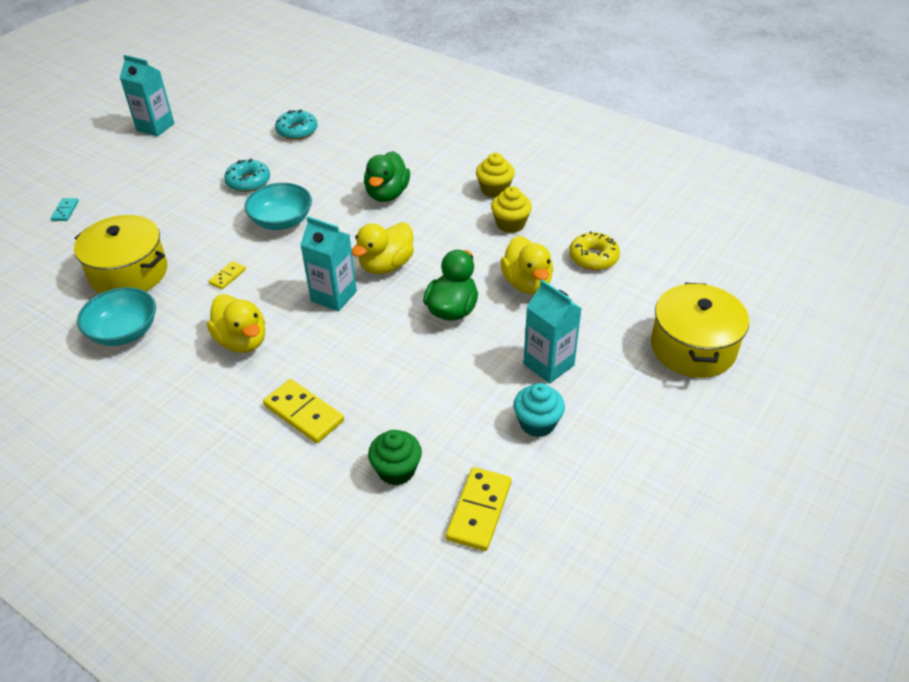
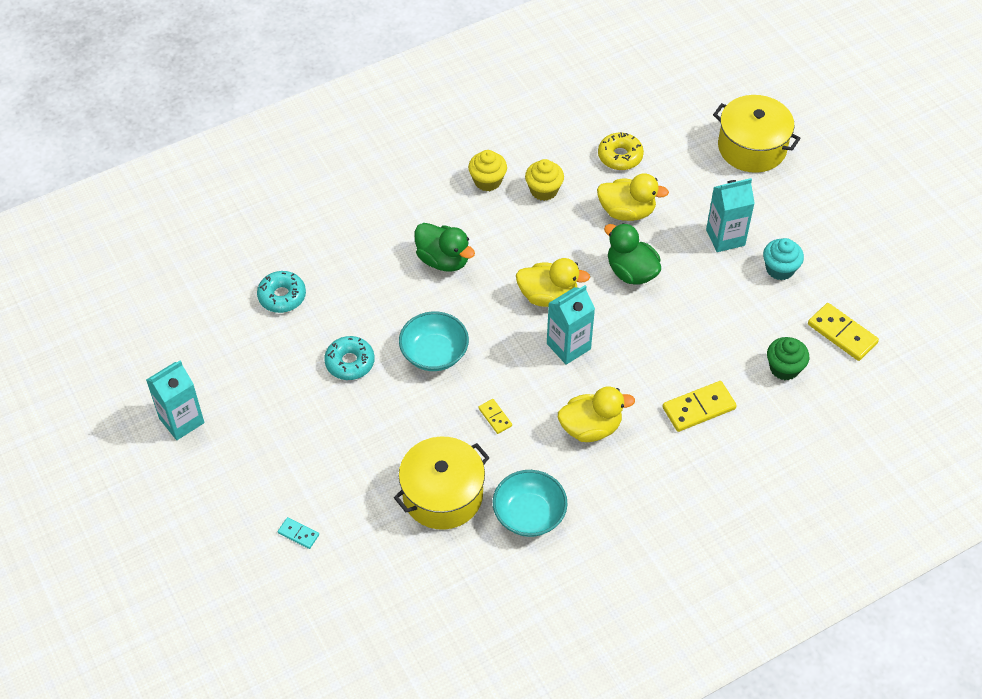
camera: 65 degrees left, 10 degrees up
yellow duck [352,222,414,274] -> yellow duck turned 60 degrees counterclockwise [516,258,590,307]

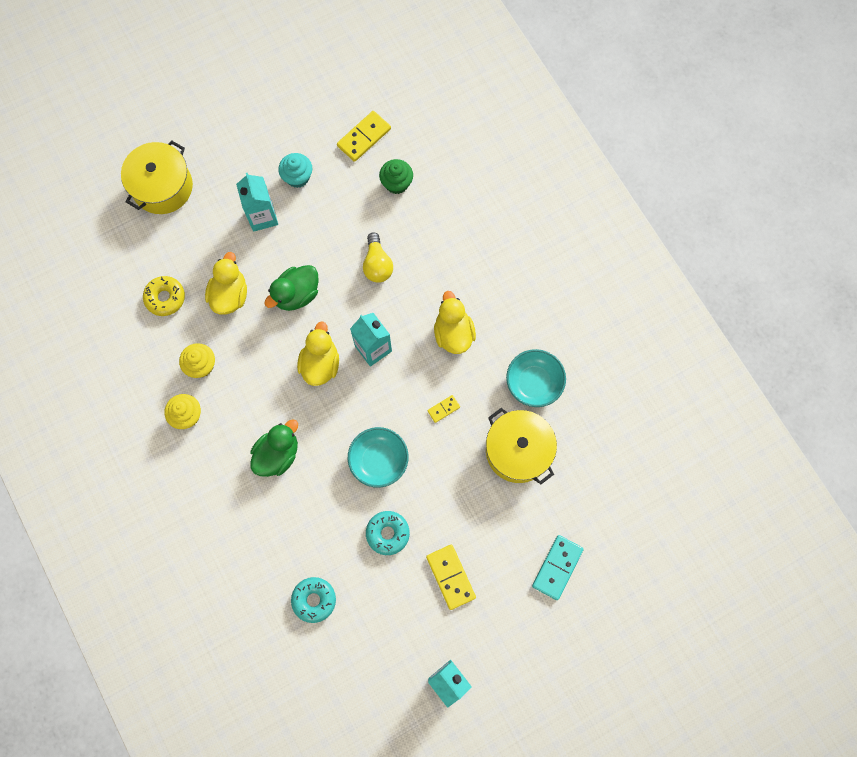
camera: 90 degrees left, 20 degrees up
turquoise domino [278,517,319,549] -> turquoise domino [532,535,583,600], size x1.86
yellow domino [662,381,737,432] -> yellow domino moved to [426,545,476,610]
none -> yellow light bulb [363,232,393,283]

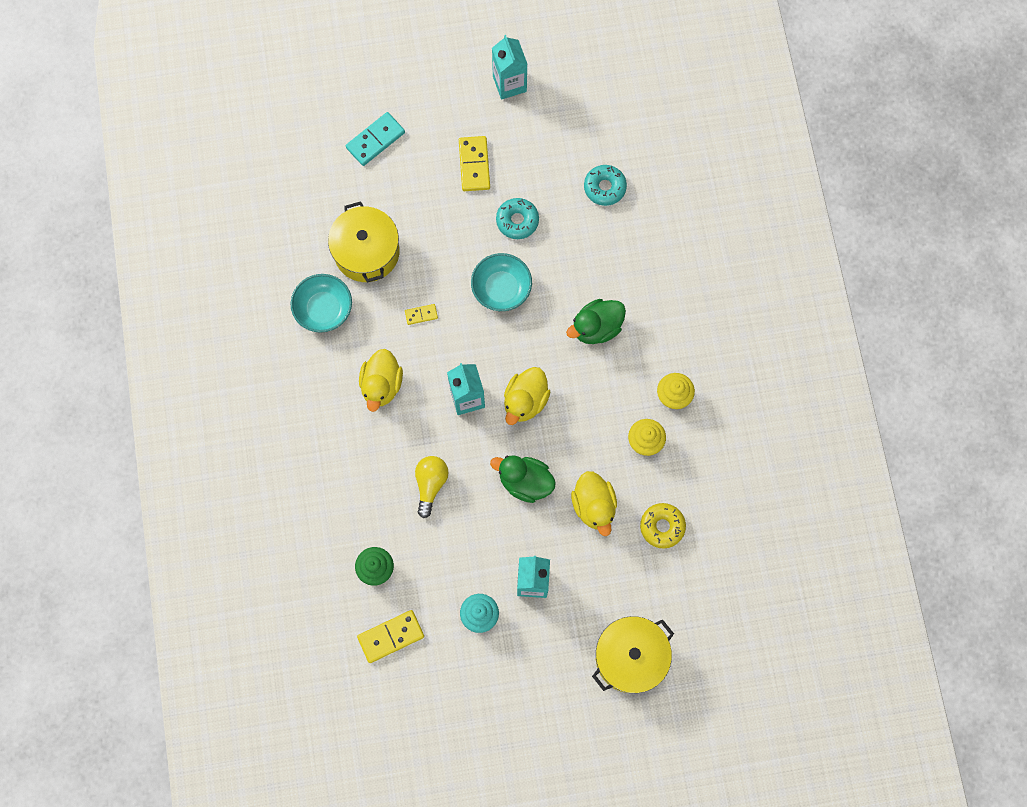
camera: 160 degrees left, 0 degrees up
yellow duck [205,252,247,315] -> yellow duck turned 45 degrees counterclockwise [571,471,617,536]
green duck [264,265,319,311] -> green duck turned 135 degrees counterclockwise [490,455,556,503]

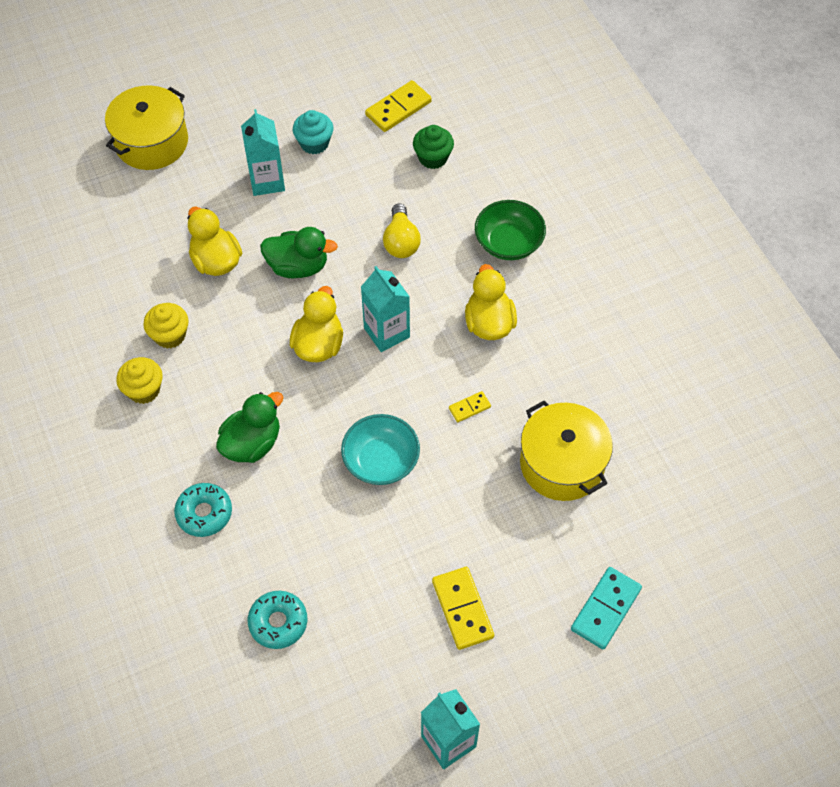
camera: 165 degrees right, 15 degrees down
turquoise bowl [291,274,352,333] -> none
turquoise donut [496,198,539,239] -> turquoise donut moved to [174,483,232,537]
yellow donut [640,503,686,549] -> none
none -> green bowl [475,200,546,260]

